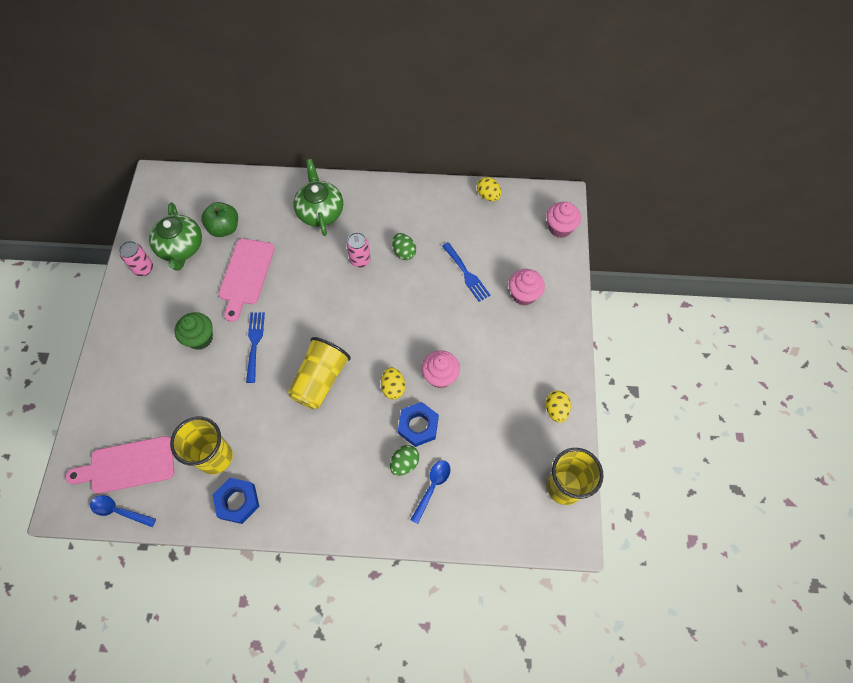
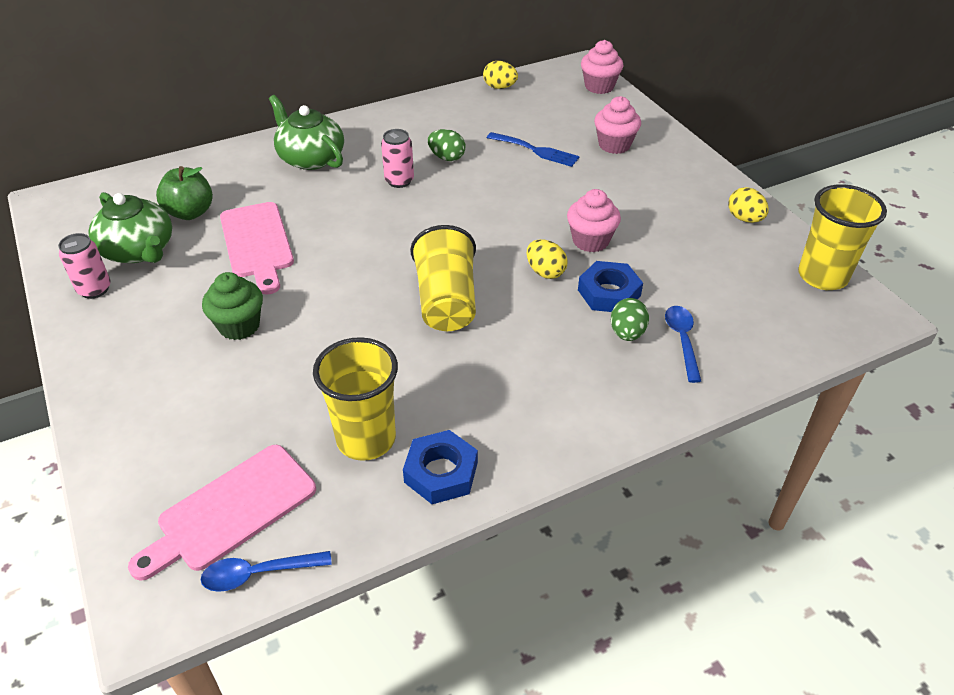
camera: 30 degrees left, 20 degrees down
blue fork [246,312,265,383] -> none

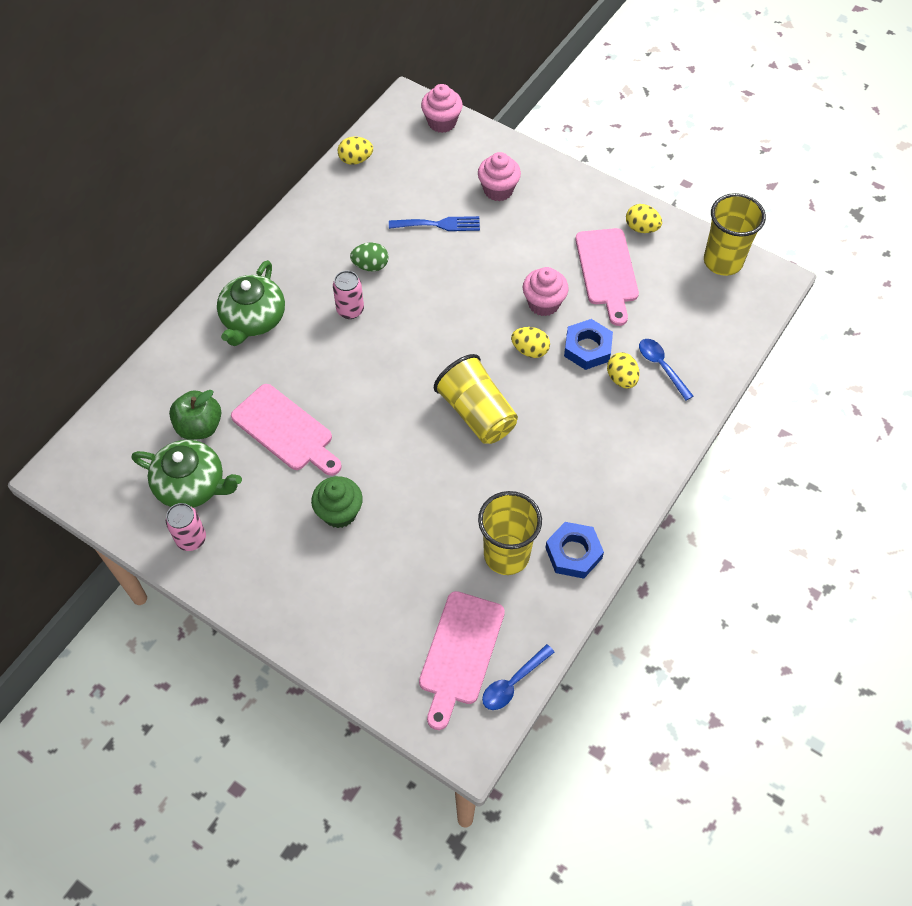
camera: 30 degrees left, 15 degrees up
green teapot [269,95,344,170] -> green teapot turned 90 degrees counterclockwise [217,260,285,346]
green egg [611,298,649,341] -> yellow egg [607,353,640,389]
none -> pink cutting board [575,228,639,326]

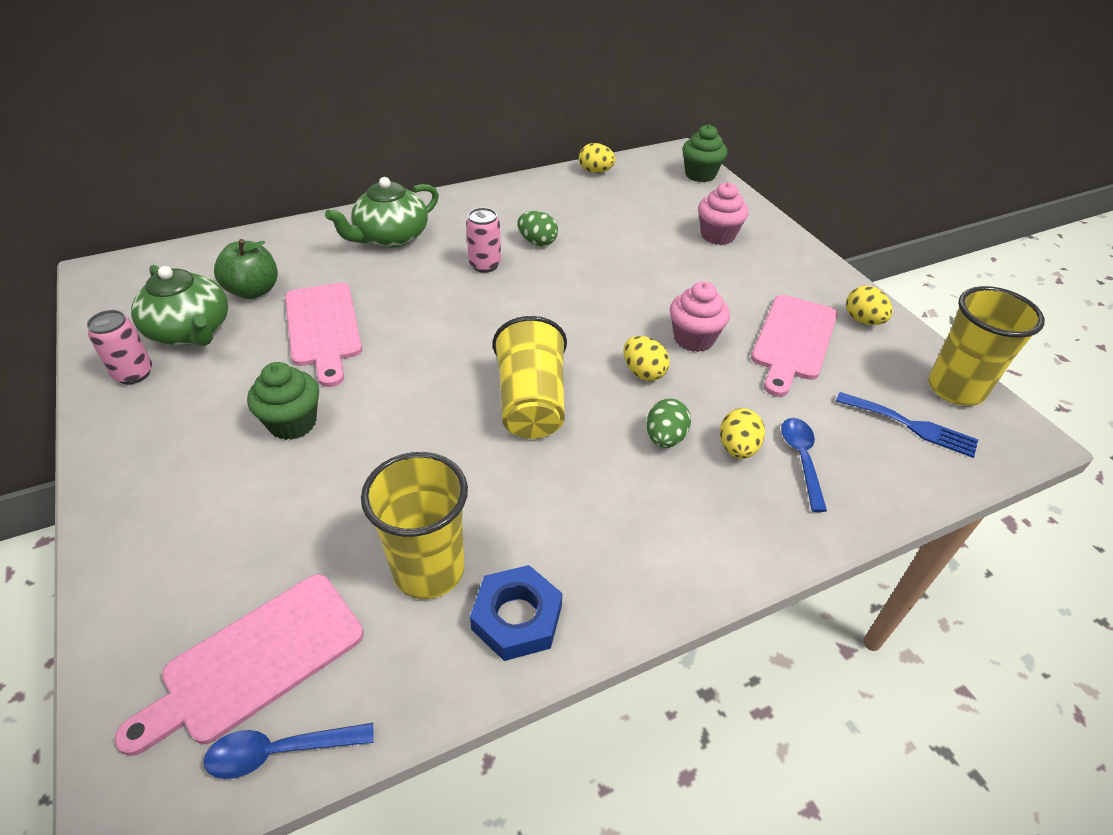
camera: 30 degrees right, 15 degrees down
blue fork [389,216,480,231] -> blue fork moved to [836,392,978,458]
pink cupcake [421,84,463,133] -> green cupcake [682,124,727,182]
blue nut [564,319,613,370] -> none
none -> green egg [646,398,691,448]

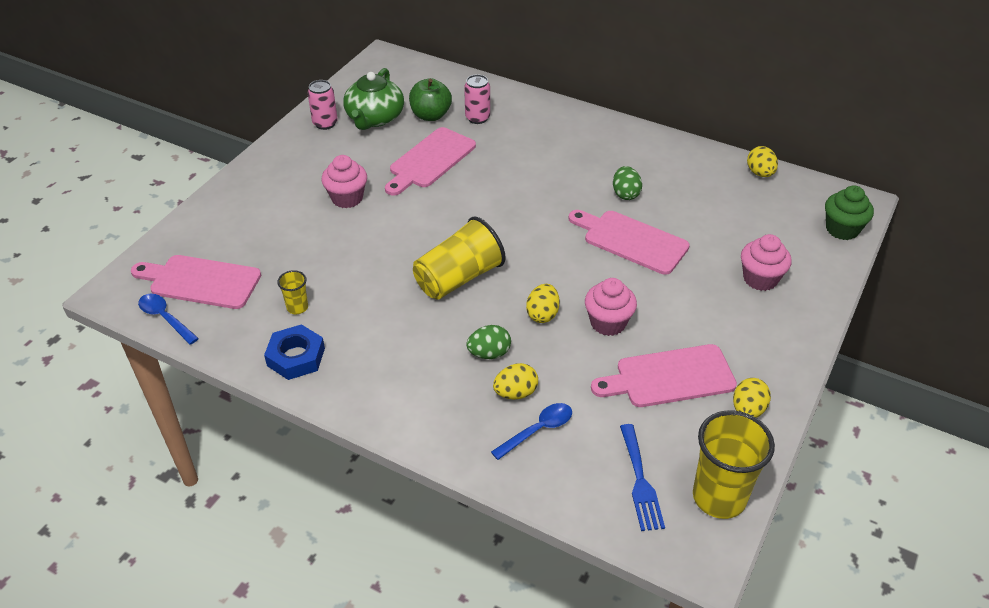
camera: 55 degrees right, 0 degrees up
green cupcake [247,362,319,440] -> pink cupcake [321,155,367,208]
green teapot [325,177,439,248] -> none
yellow cup [361,452,468,599] -> yellow cup [277,270,308,314], size x0.47
pink can [466,208,501,273] -> pink can moved to [464,74,490,124]
none -> pink cutting board [569,210,690,275]

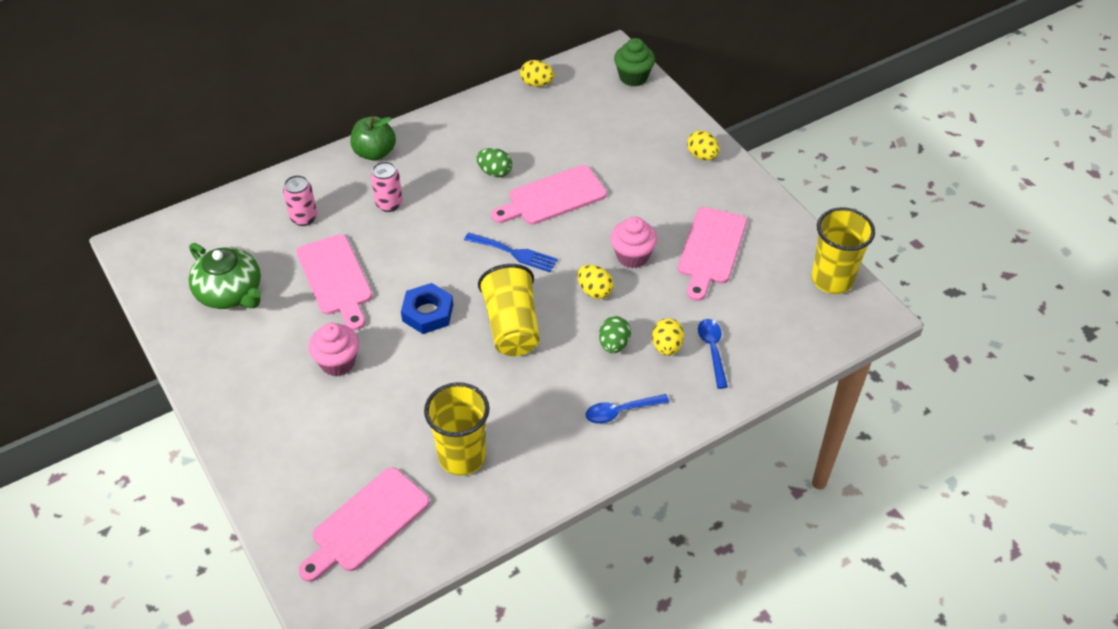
camera: 60 degrees left, 5 degrees up
blue spoon [138,294,199,345] -> blue spoon moved to [585,394,669,424]
blue nut [264,324,325,380] -> blue nut moved to [401,283,453,334]
yellow cup [277,270,308,314] -> yellow cup [424,382,490,476], size x2.11
pink can [308,80,338,130] -> pink can moved to [371,161,403,212]
green apple [409,78,452,121] -> green apple moved to [350,116,396,161]
blue fork [620,424,665,531] -> blue fork moved to [464,232,558,272]
yellow egg [733,378,771,418] -> yellow egg moved to [687,130,719,160]
pink cupcake [741,234,792,291] -> none

